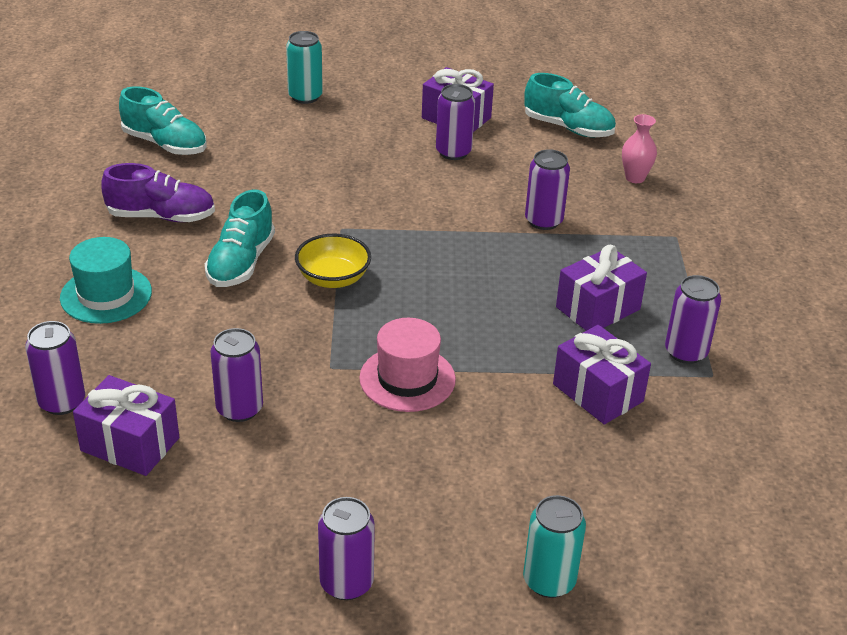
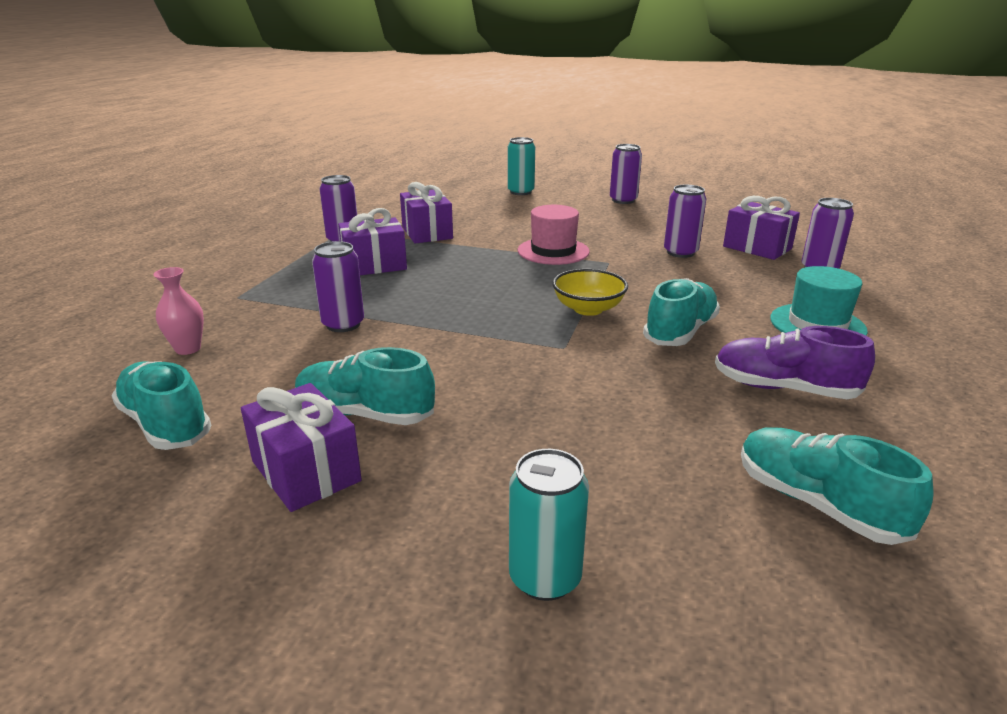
camera: 160 degrees left, 10 degrees down
purple can [436,84,475,160] -> turquoise shoe [295,347,435,425]

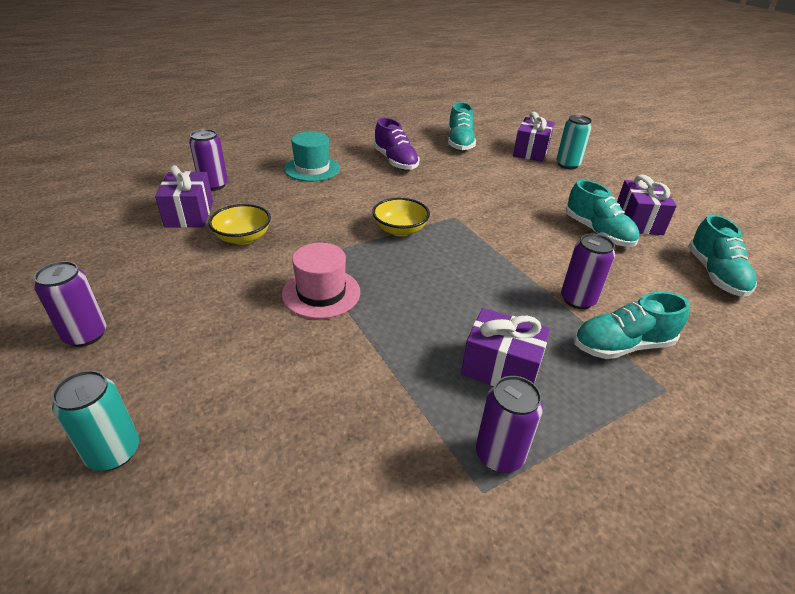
camera: 140 degrees left, 10 degrees up
pink vase [153,267,204,355] -> none
purple gift [400,182,453,243] -> purple gift moved to [513,112,555,162]
turquoise shoe [643,278,720,346] -> turquoise shoe moved to [574,292,690,359]
purple can [664,185,706,258] -> yellow bowl [208,204,271,245]

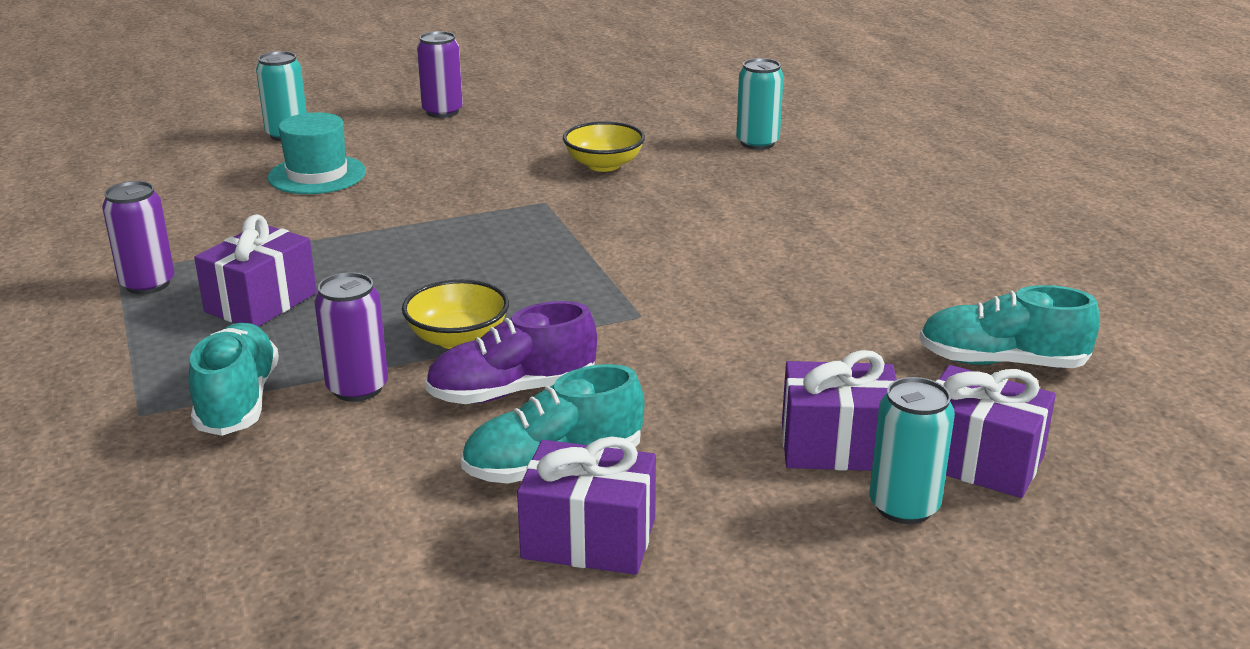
camera: 100 degrees right, 10 degrees down
purple gift [155,165,213,228] -> purple gift moved to [782,350,897,471]
purple can [189,129,228,191] -> turquoise can [736,58,784,150]
pink hat [282,243,360,319] -> none
turquoise hat [284,132,340,181] -> turquoise hat moved to [268,112,366,194]
yellow bowl [372,198,430,236] -> yellow bowl moved to [402,279,509,349]
purple shoe [374,118,420,170] -> purple shoe moved to [425,301,597,404]
turquoise shoe [688,214,757,297] -> none

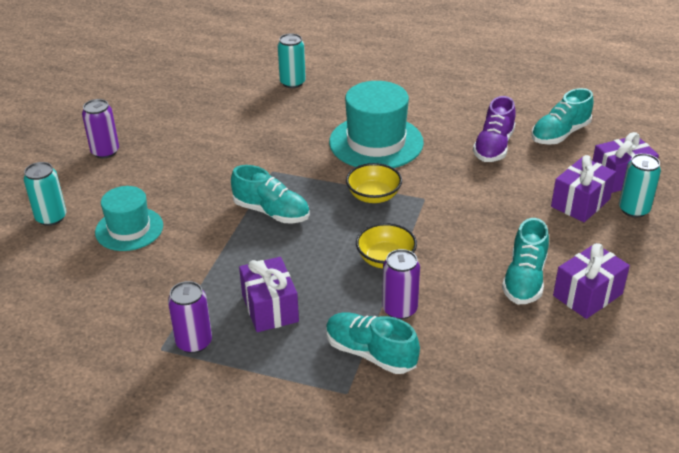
camera: 50 degrees left, 10 degrees up
purple shoe [425,301,597,404] -> purple shoe moved to [473,96,516,162]
yellow bowl [563,121,645,172] -> yellow bowl moved to [346,163,402,203]
none -> turquoise shoe [231,165,310,223]
none -> turquoise hat [329,81,424,168]

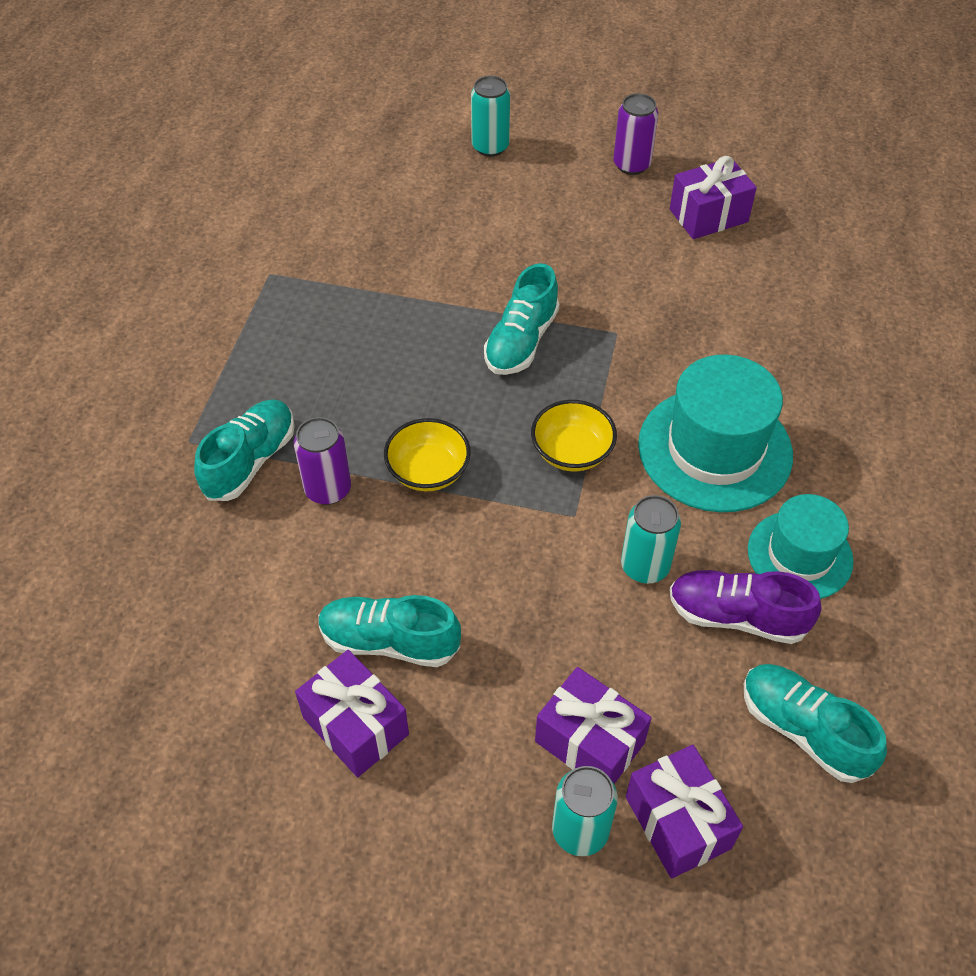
camera: 85 degrees right, 15 degrees up
turquoise hat [95,186,163,251] -> turquoise hat moved to [748,494,854,599]
purple can [168,281,212,353] -> none
purple gift [239,257,299,332] -> purple gift moved to [670,156,757,239]
turquoise can [277,33,306,88] -> turquoise can moved to [621,495,681,583]

